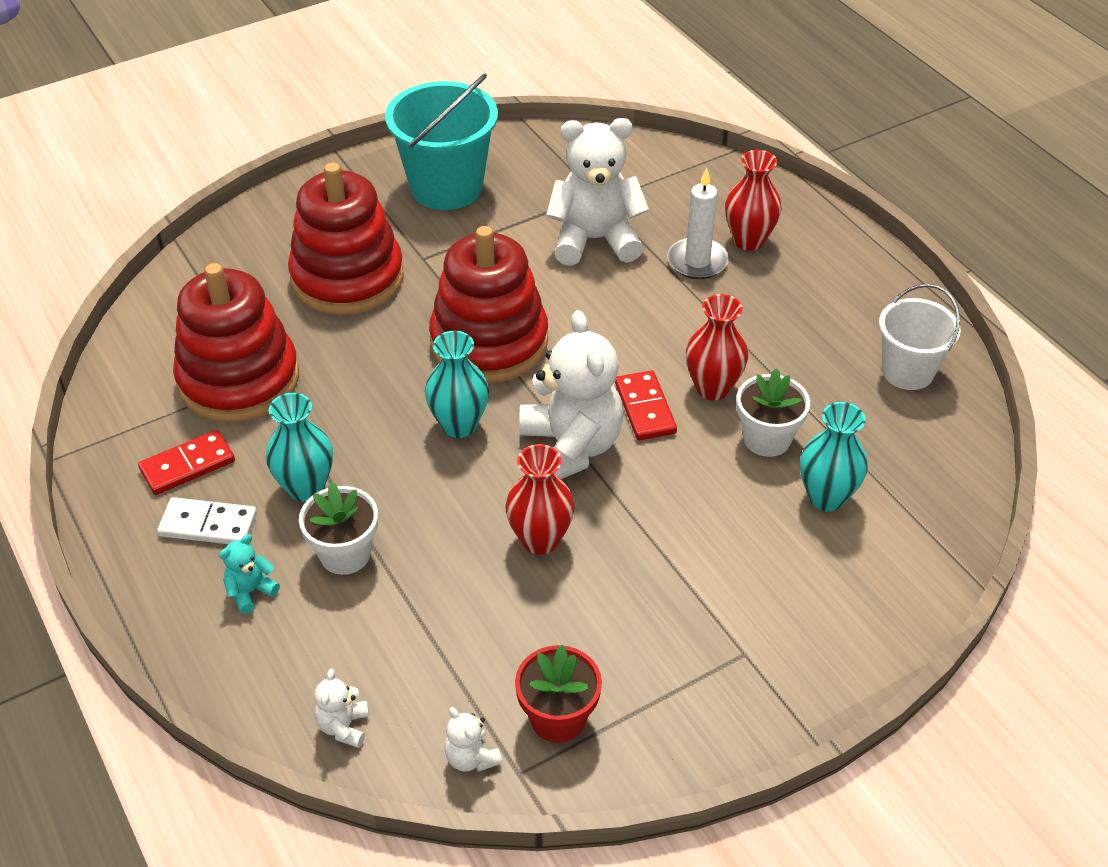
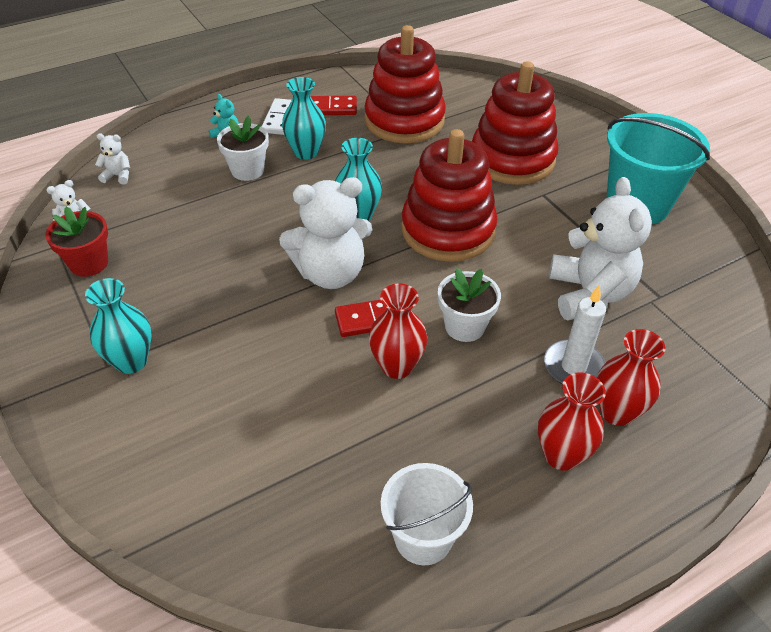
camera: 90 degrees right, 0 degrees up
red domino [138,430,235,495] -> red domino turned 60 degrees counterclockwise [311,96,357,115]
red vase [505,444,575,555] -> red vase moved to [538,372,606,471]
white flower pot [737,368,810,457] -> white flower pot moved to [438,268,501,342]
turquoise vase [800,402,868,511] -> turquoise vase moved to [85,278,152,374]

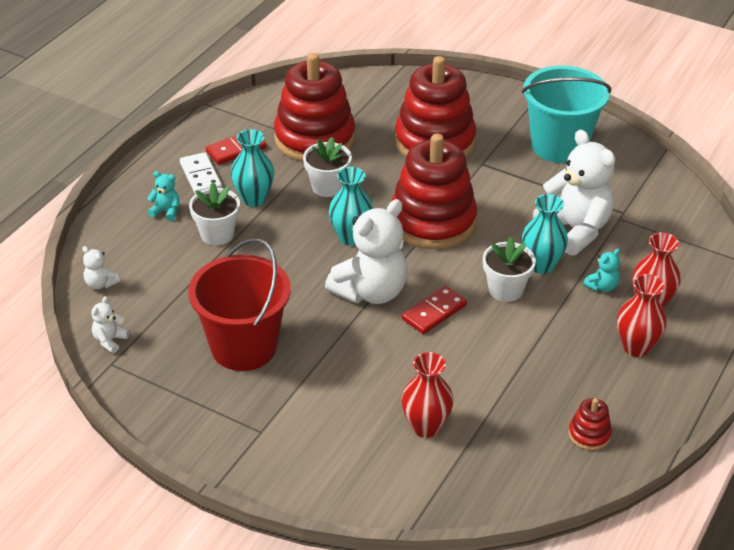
camera: 30 degrees left, 5 degrees down
red flower pot [45,207,108,277] -> none
turquoise vase [85,278,152,374] -> turquoise vase moved to [522,194,568,274]
white teddy bear [95,133,130,185] -> white teddy bear turned 120 degrees counterclockwise [82,246,120,289]
red vase [369,283,427,379] -> red vase moved to [401,352,454,438]
white bucket [381,463,473,565] -> red stacking toy [569,398,612,451]
white candle [544,286,606,384] -> turquoise teddy bear [583,249,620,292]
none -> red bucket [188,238,291,371]
none -> white flower pot [303,137,352,197]

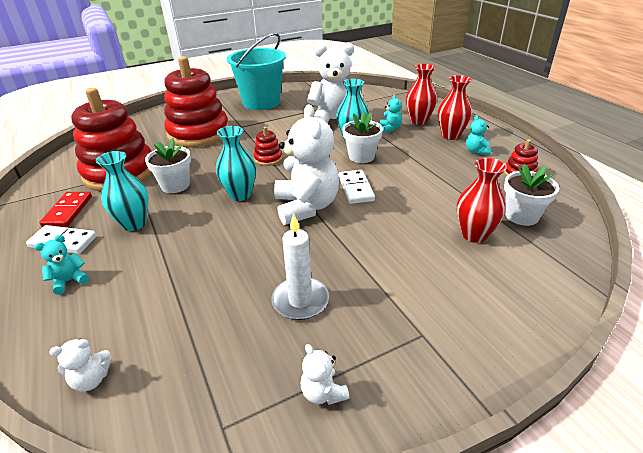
camera: 55 degrees left, 5 degrees down
white teddy bear [91,296,129,353] -> white teddy bear moved to [301,344,349,405]
red bucket [188,238,291,371] -> white candle [272,213,329,320]
white flower pot [189,182,240,245] -> white flower pot moved to [504,164,559,226]
red stacking toy [391,134,477,249] -> red stacking toy [254,127,282,166], size x0.41
red domino [402,286,467,334] -> white domino [339,170,375,204]
none -> turquoise teddy bear [466,115,491,155]

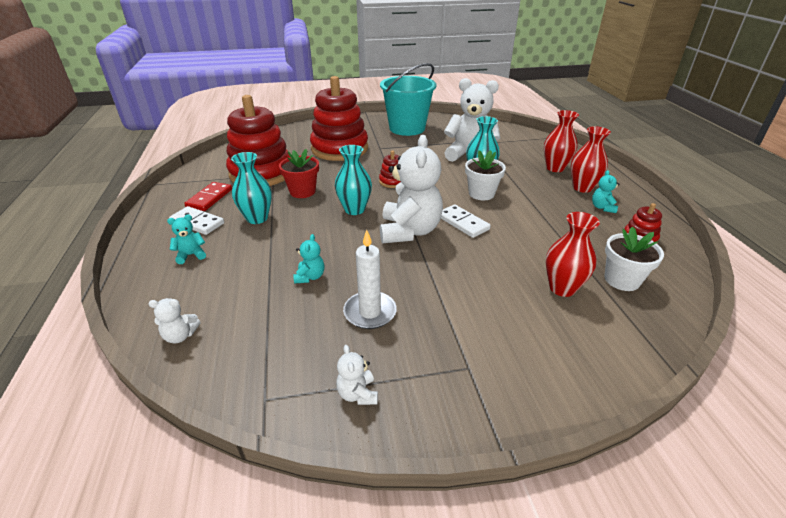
camera: 15 degrees right, 0 degrees up
white flower pot [145,138,191,193] -> red flower pot [279,149,319,198]
white domino [339,170,375,204] -> white domino turned 45 degrees counterclockwise [441,204,491,238]
turquoise teddy bear [380,95,402,133] -> turquoise teddy bear moved to [293,234,325,284]

